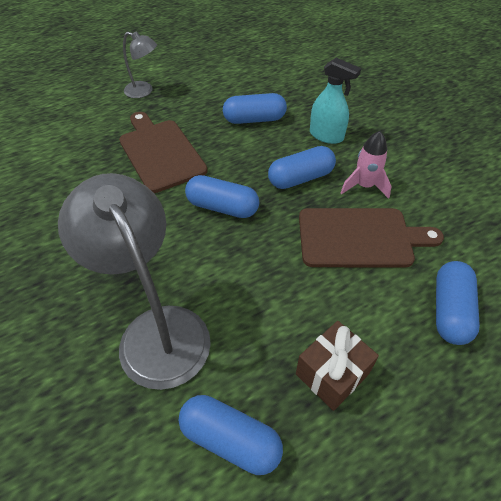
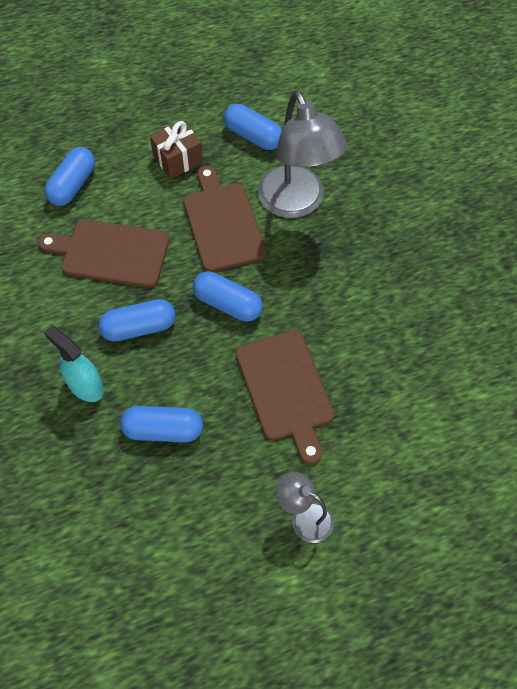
camera: 170 degrees left, 10 degrees up
pink rocket [341,131,391,199] -> none
none -> brown cutting board [183,166,267,272]

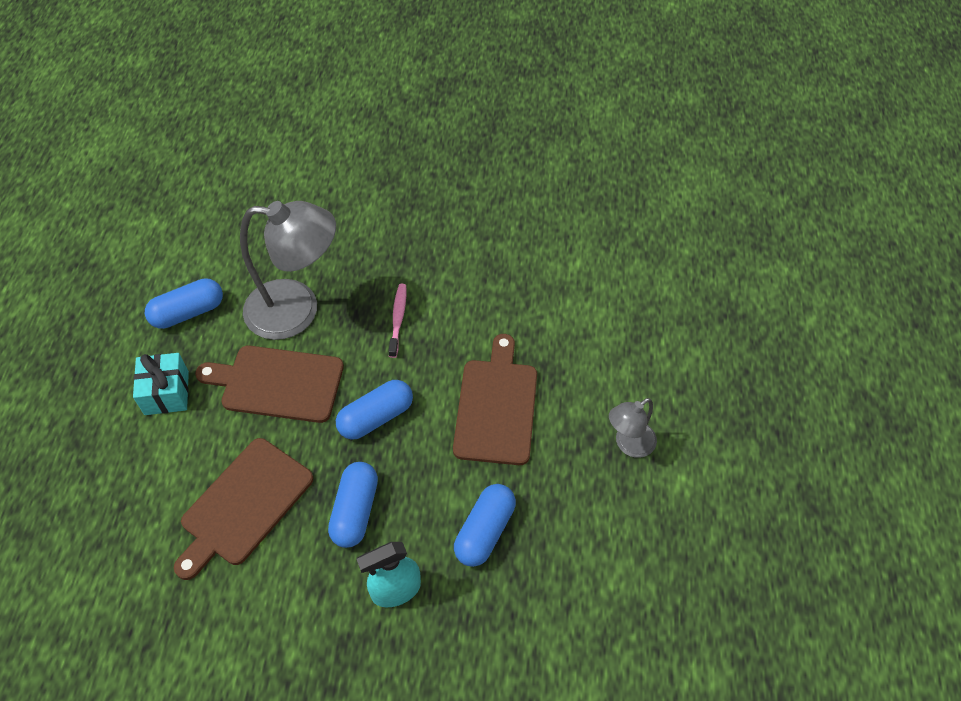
camera: 65 degrees left, 5 degrees down
blue capsule [44,147,95,206] -> none
brown gift [150,121,203,179] -> turquoise gift [133,353,189,415]
brown cutting board [236,330,334,465] -> brown cutting board turned 90 degrees counterclockwise [453,334,537,465]
none -> pink toothbrush [388,284,406,358]

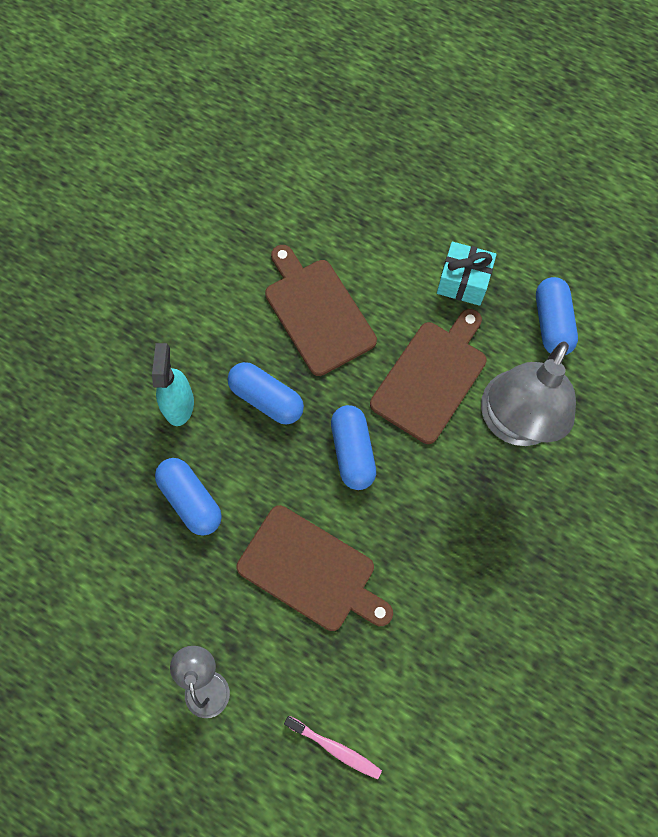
camera: 115 degrees right, 15 degrees up
pink toothbrush [388,284,406,358] -> pink toothbrush moved to [284,716,382,779]

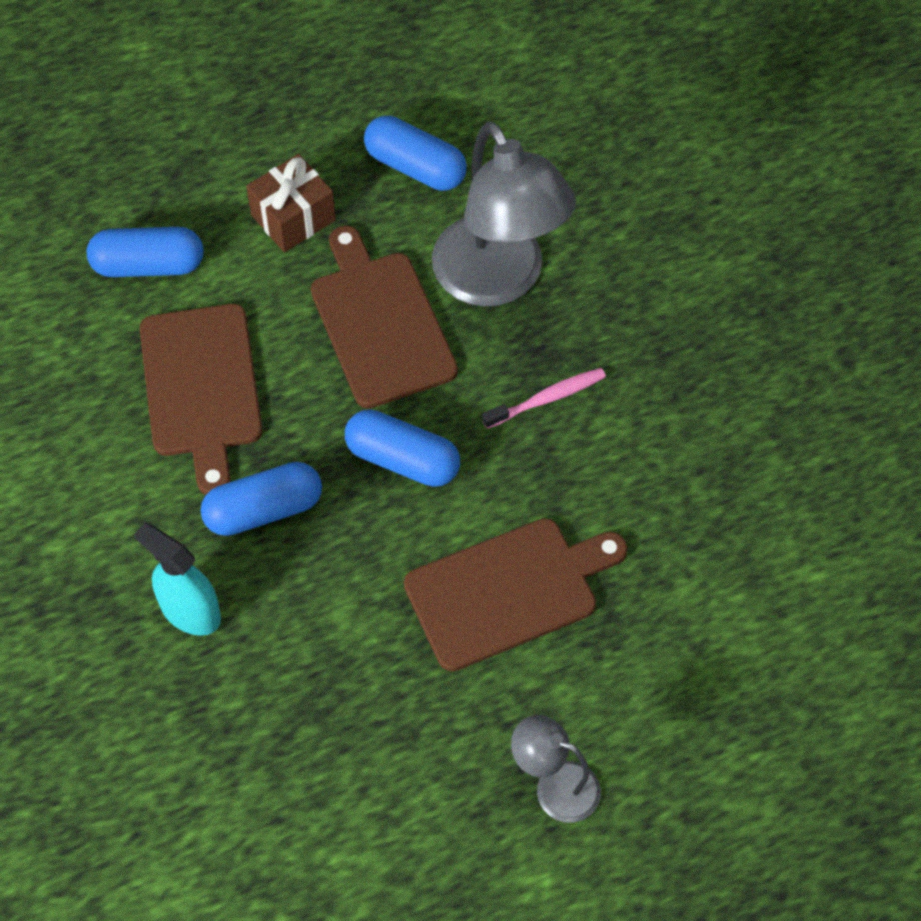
camera: 55 degrees left, 10 degrees down
blue capsule [155,458,222,536] -> blue capsule moved to [87,227,204,277]
brown cutting board [265,245,377,376] -> brown cutting board turned 105 degrees counterclockwise [140,304,263,495]
pink toothbrush [284,716,382,779] -> pink toothbrush moved to [482,368,606,429]
turquoise gift [437,242,497,306] -> brown gift [246,154,336,252]

